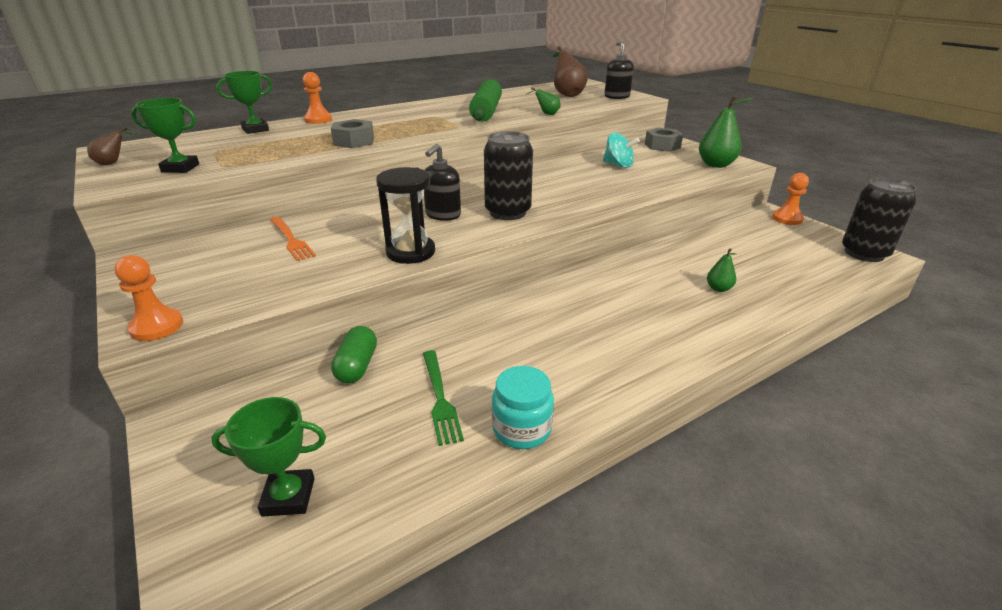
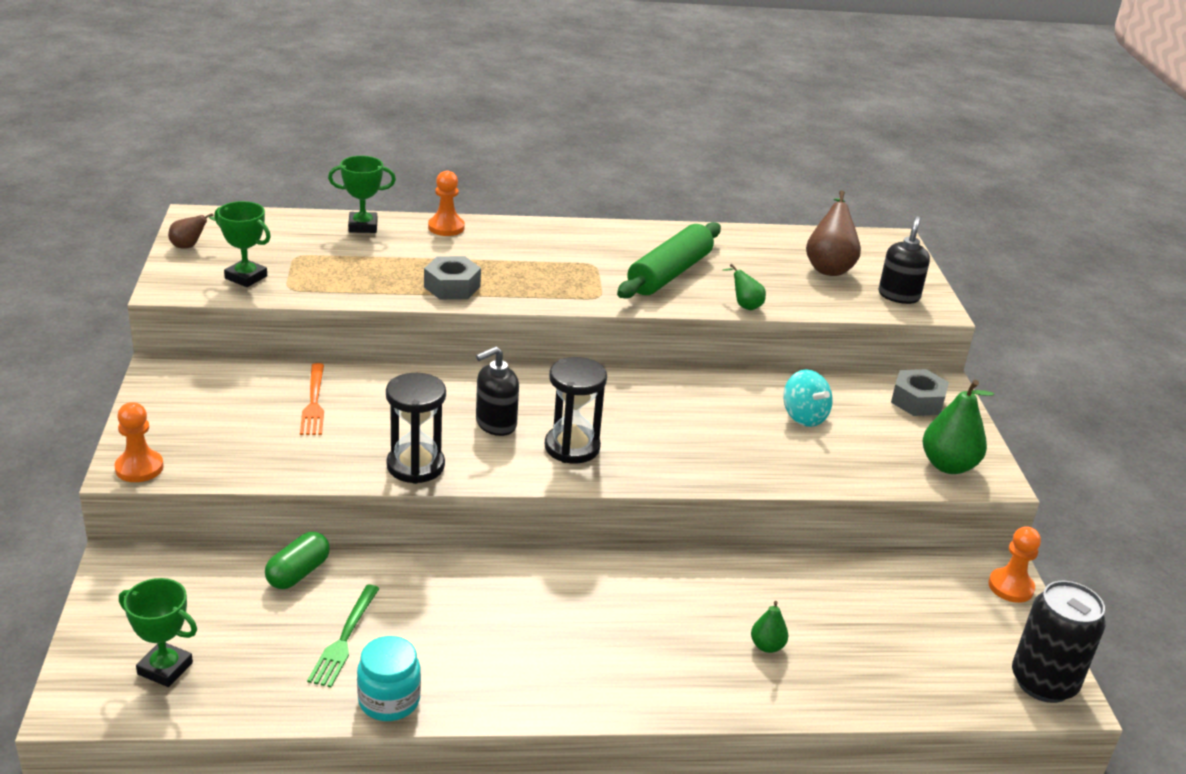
camera: 25 degrees right, 0 degrees up
black can [484,131,533,220] -> black hourglass [545,357,607,463]

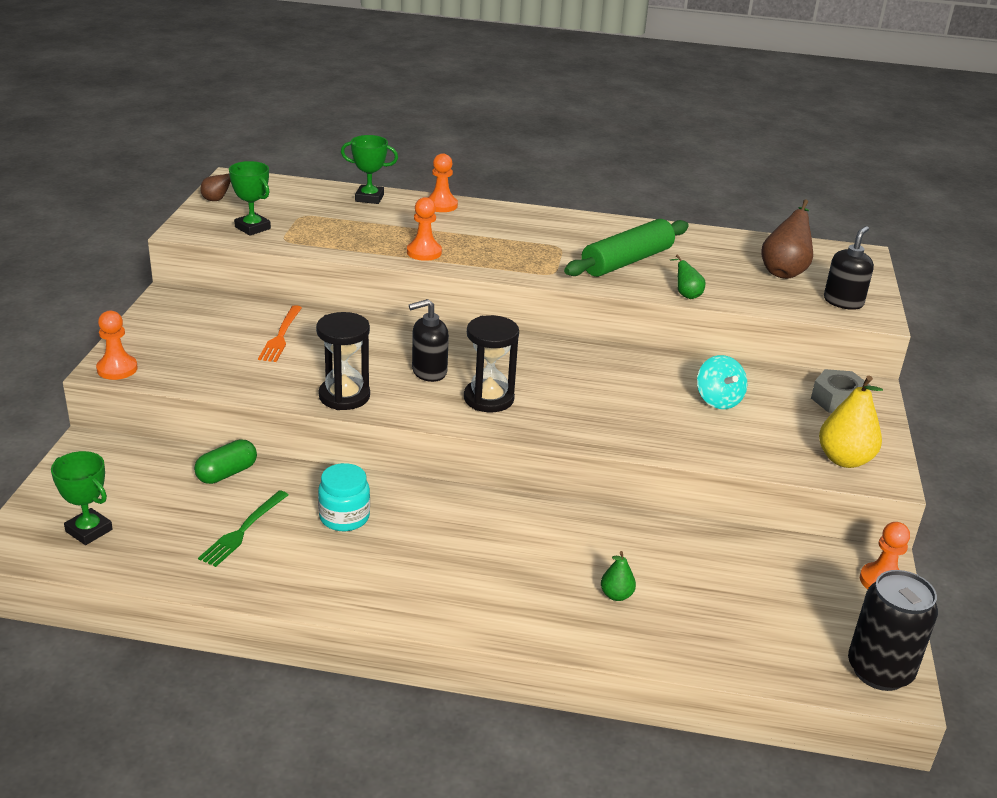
camera: 15 degrees right, 0 degrees up
turquoise jar [357,636,421,721] -> turquoise jar moved to [318,463,370,531]
grey nut [424,256,481,299] -> orange pawn [407,197,442,261]
green pear [923,380,994,474] -> yellow pear [819,375,883,468]

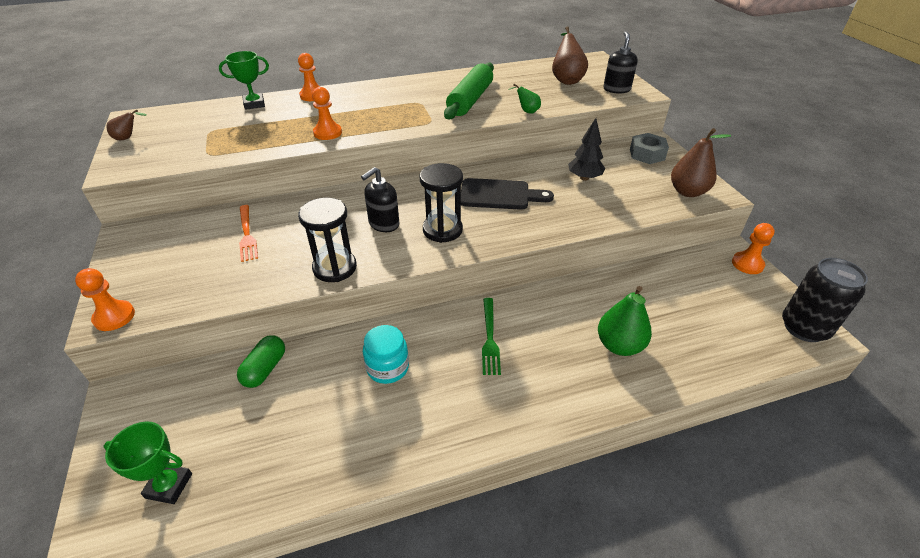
camera: 25 degrees left, 10 degrees up
green fork [198,490,288,567] -> green fork moved to [482,298,501,375]
green trophy [229,161,271,236] -> none
green pear [601,551,636,601] -> green pear [598,286,652,356], size x1.89
turquoise spinning top [697,355,747,409] -> black tree [568,118,605,181]
yellow pear [819,375,883,468] -> brown pear [671,128,731,197]
none -> black cutting board [461,178,554,210]

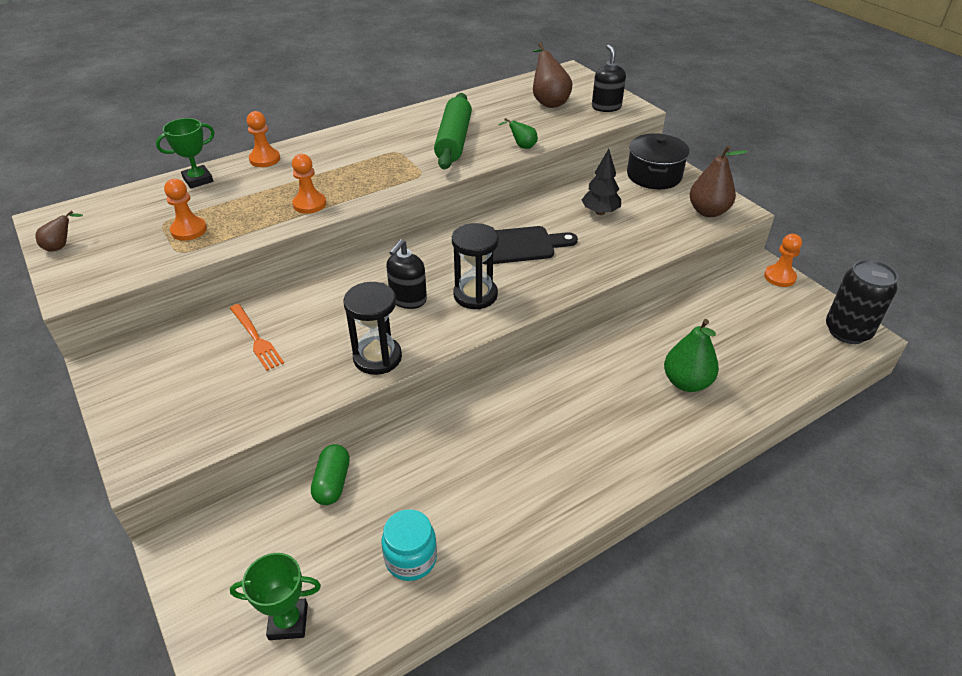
camera: 15 degrees left, 0 degrees up
orange pawn [75,268,135,331] -> orange pawn moved to [164,179,207,241]
turquoise jar [363,325,409,384] -> turquoise jar moved to [382,509,437,581]
green fork [482,298,501,375] -> none
grey nut [630,133,669,164] -> black pot [627,133,690,189]

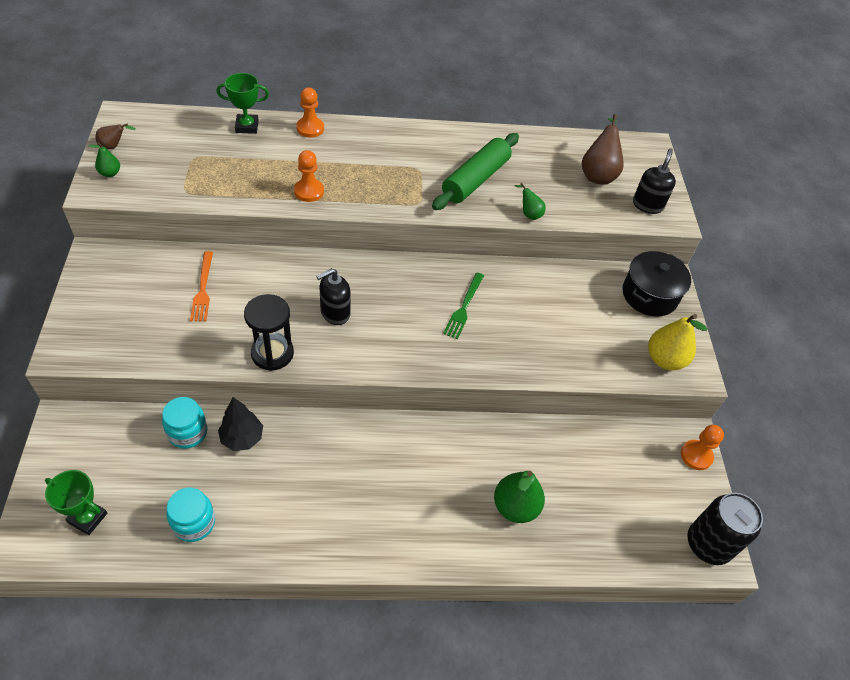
camera: 25 degrees right, 10 degrees up
orange pawn [164,179,207,241] -> none
green capsule [311,444,350,505] -> turquoise jar [162,397,208,449]
black hourglass [452,223,499,310] -> none
black cutting board [482,226,578,265] -> green fork [443,273,484,339]
black tree [582,149,621,215] -> black tree moved to [218,397,263,451]
brown pear [690,145,747,217] -> yellow pear [648,314,708,370]
none -> green pear [88,142,120,177]

